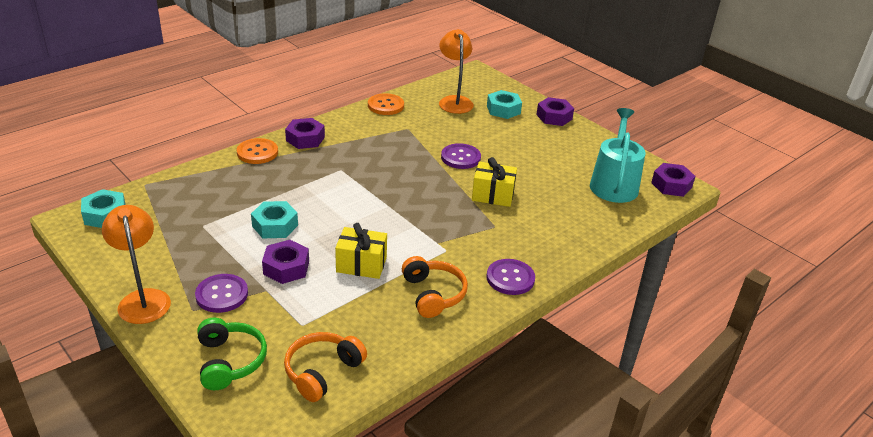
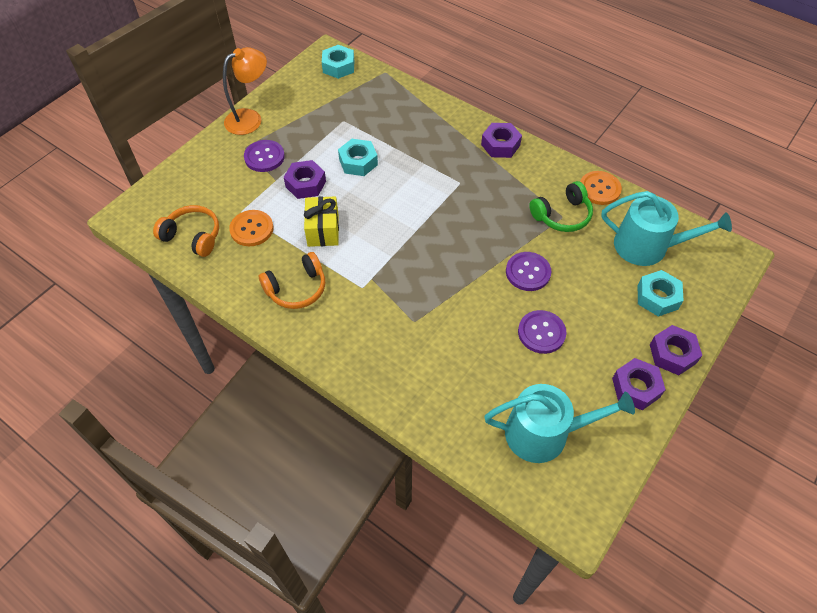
camera: 80 degrees right, 20 degrees up
green headphones [197,318,267,390] -> green headphones moved to [529,181,593,232]
orange button [237,138,278,164] -> orange button moved to [229,210,273,246]
orange lamp [439,29,474,114] -> turquoise watering can [601,191,732,266]
yellow gift [472,157,517,207] -> none
purple button [487,259,535,295] -> purple button moved to [518,310,566,354]
purple nut [651,163,696,197] -> purple nut moved to [612,358,666,410]

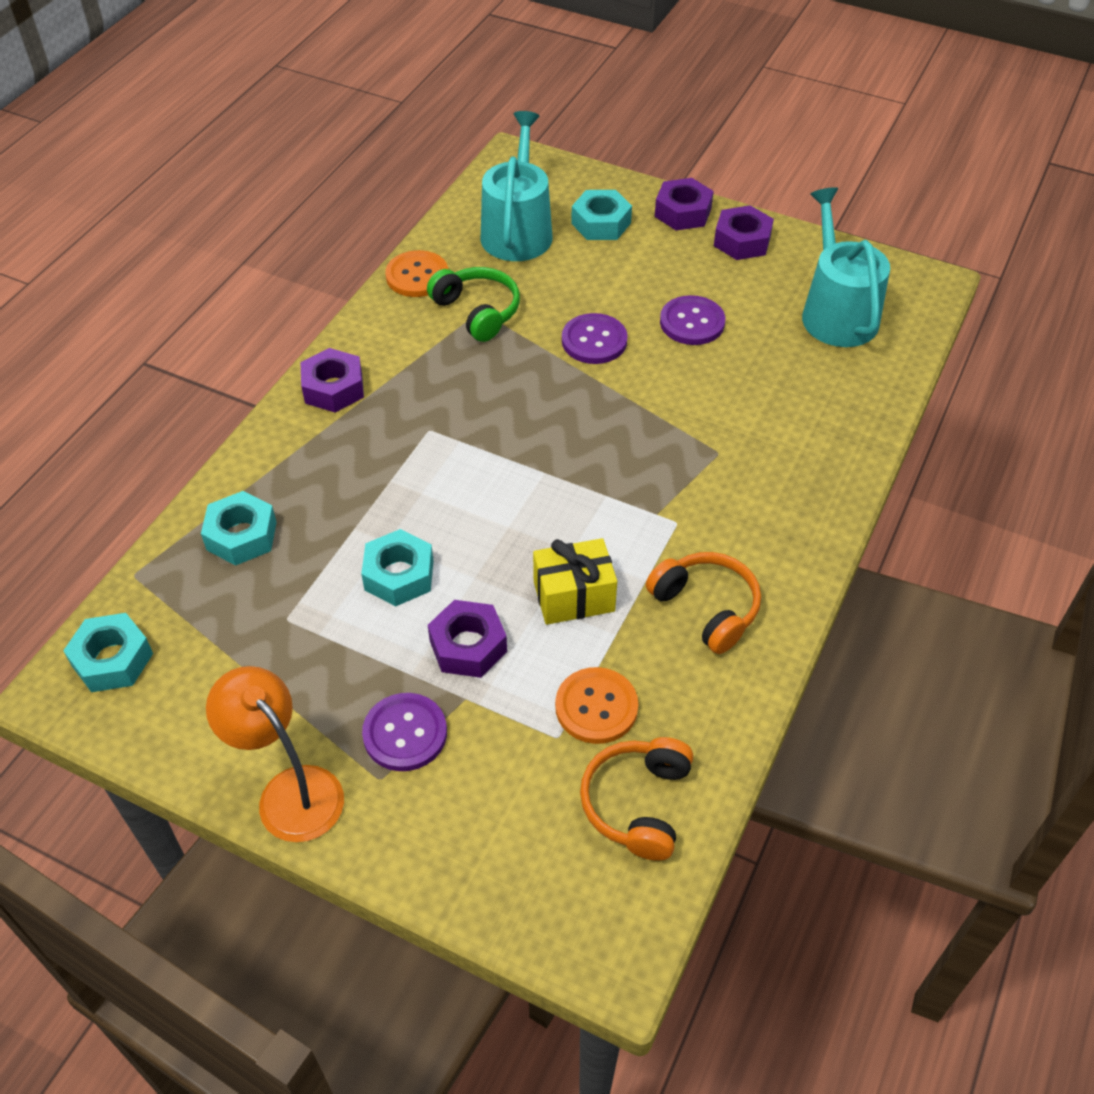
camera: 100 degrees left, 5 degrees down
none -> turquoise nut [201,491,277,566]

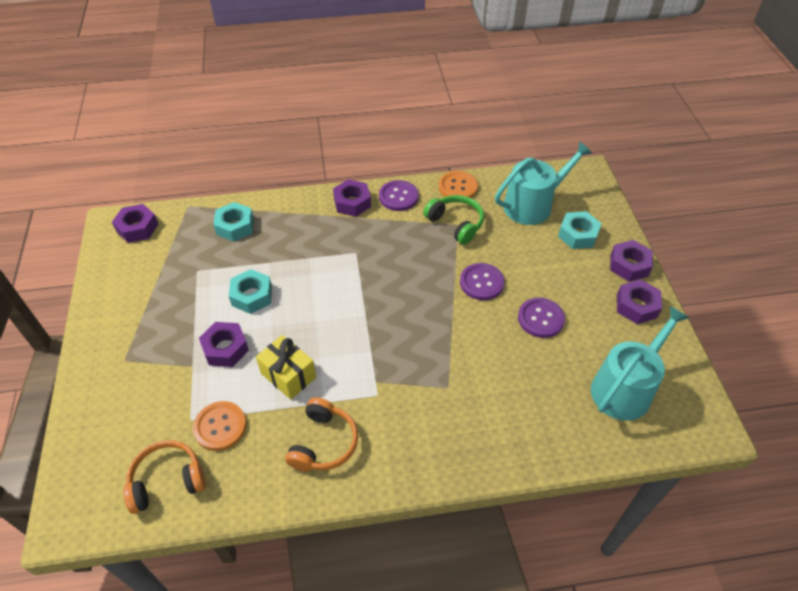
camera: 55 degrees right, 0 degrees up
turquoise nut [63,613,153,692] -> purple nut [112,204,158,243]
orange lamp [206,666,344,842] -> none
purple button [362,693,447,771] -> purple button moved to [379,180,419,211]
green headphones [427,267,520,342] -> green headphones turned 60 degrees counterclockwise [423,195,484,245]

